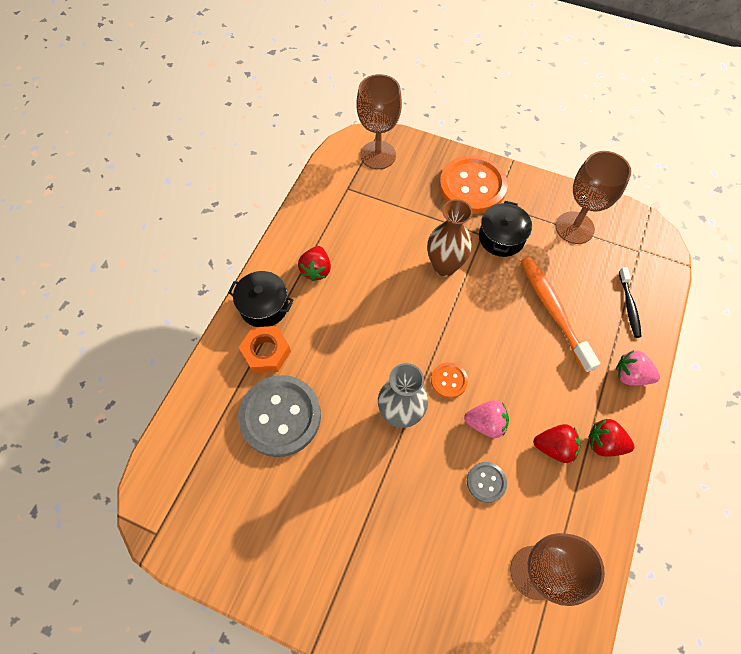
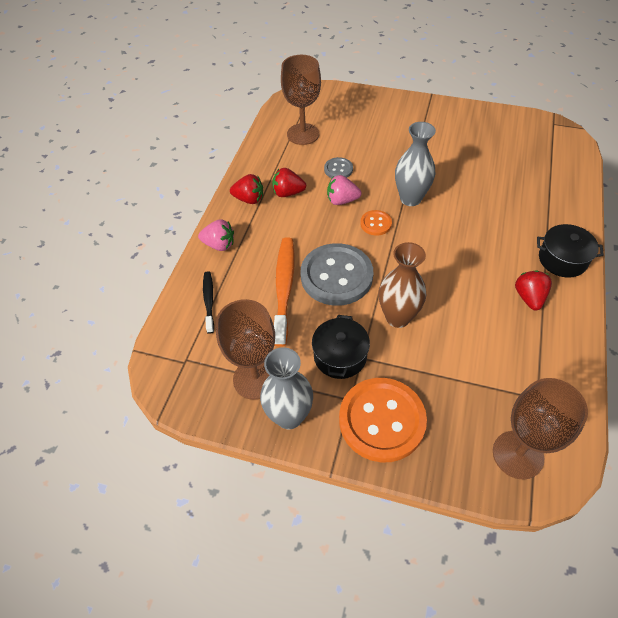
camera: 175 degrees right, 10 degrees down
grey button [238,375,321,457] -> grey button moved to [301,243,374,306]
orange nut [239,326,291,373] -> none
orange toothbrush [521,257,600,373] -> orange toothbrush turned 150 degrees counterclockwise [274,237,295,347]
none -> grey vase [260,347,313,429]

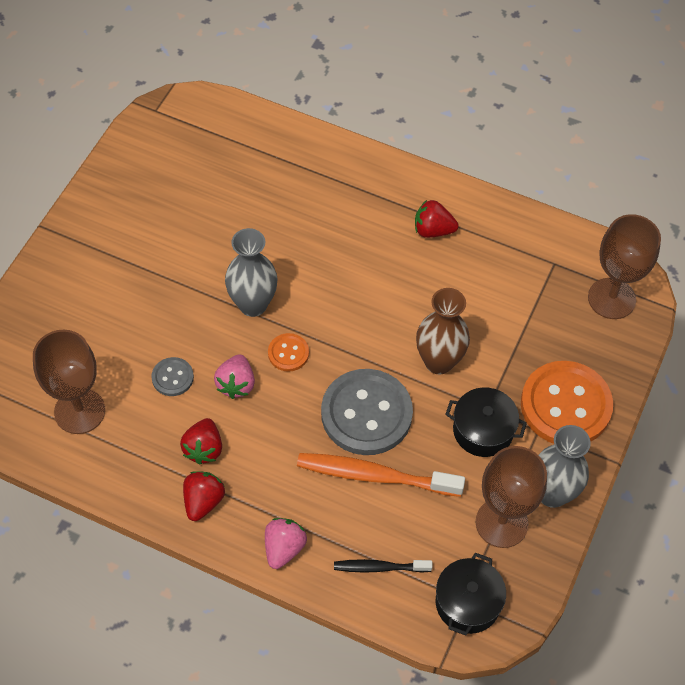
camera: 85 degrees left, 5 degrees up
black pot [537,224,604,278] -> black pot moved to [436,553,506,636]

